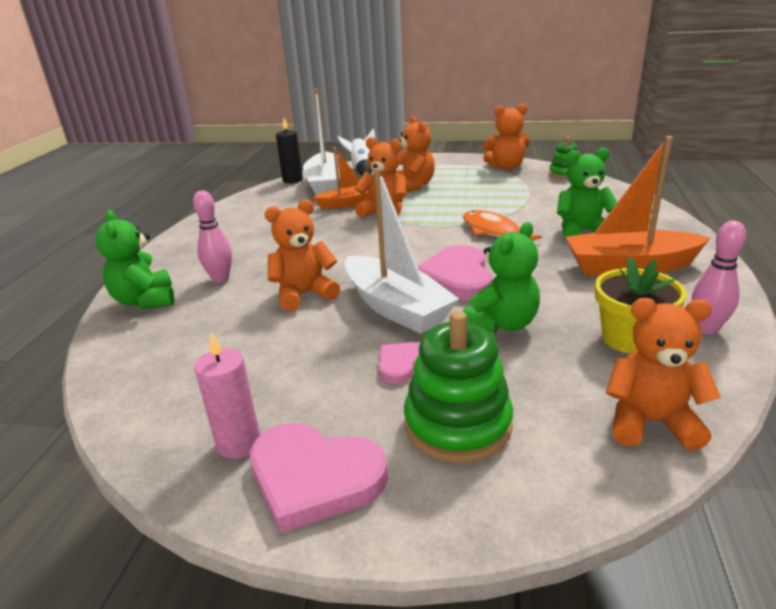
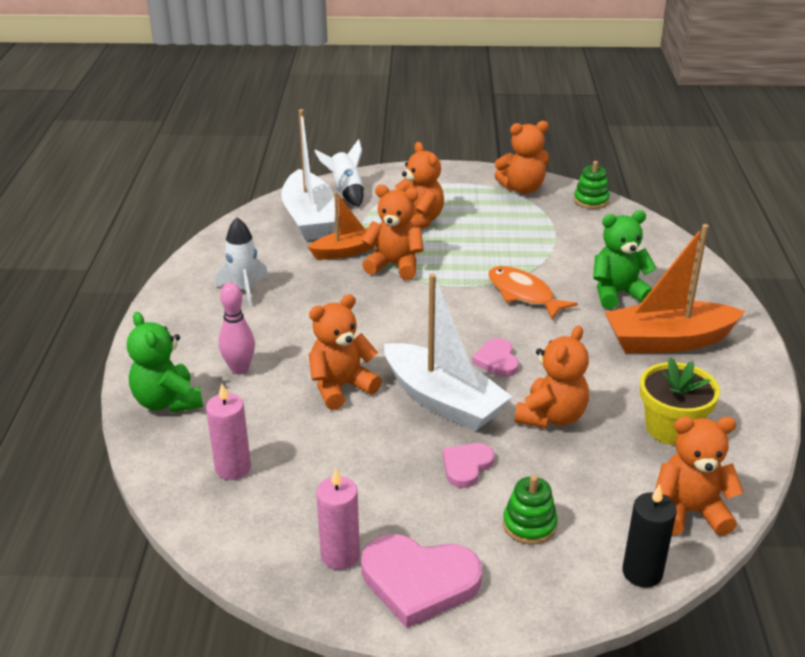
camera: 10 degrees left, 5 degrees up
black candle [276,118,303,183] -> black candle moved to [623,484,677,588]
green stacking toy [404,311,513,463] -> green stacking toy [503,475,558,545], size x0.57
pink heart [417,245,492,301] -> pink heart [472,338,519,377], size x0.56
green teddy bear [463,222,540,333] -> orange teddy bear [515,326,589,428]
pink bowling pin [692,221,746,334] -> none
none -> pink candle [206,384,251,480]
none -> white rocket [215,217,269,307]

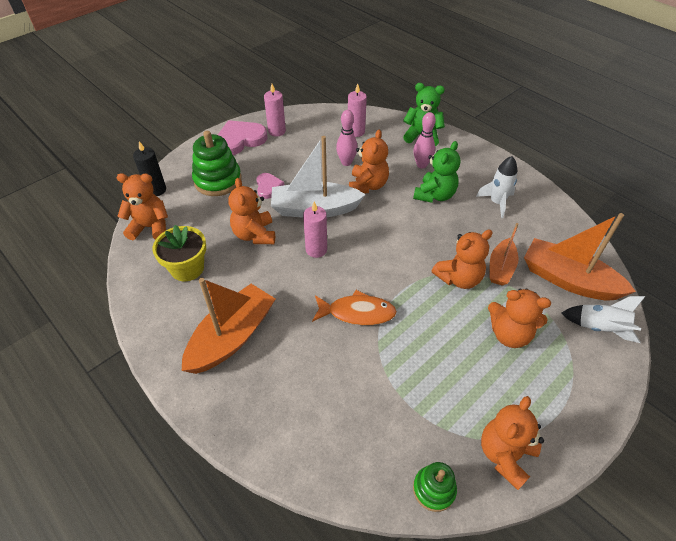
camera: 135 degrees right, 15 degrees up
white boat [281,109,335,240] -> orange boat [524,213,636,300]
pink heart [472,338,519,377] -> pink candle [303,202,327,258]
green stacking toy [503,475,558,545] -> green stacking toy [192,131,242,196], size x1.74
green teddy bear [593,210,657,309] -> green teddy bear moved to [413,141,460,203]
orange teddy bear [655,417,744,536] -> orange teddy bear turned 135 degrees counterclockwise [116,173,168,240]
none -> pink bowling pin [336,110,358,166]

